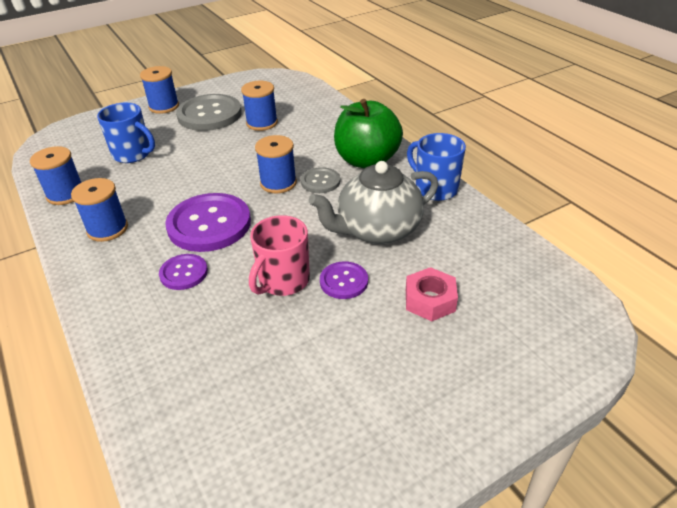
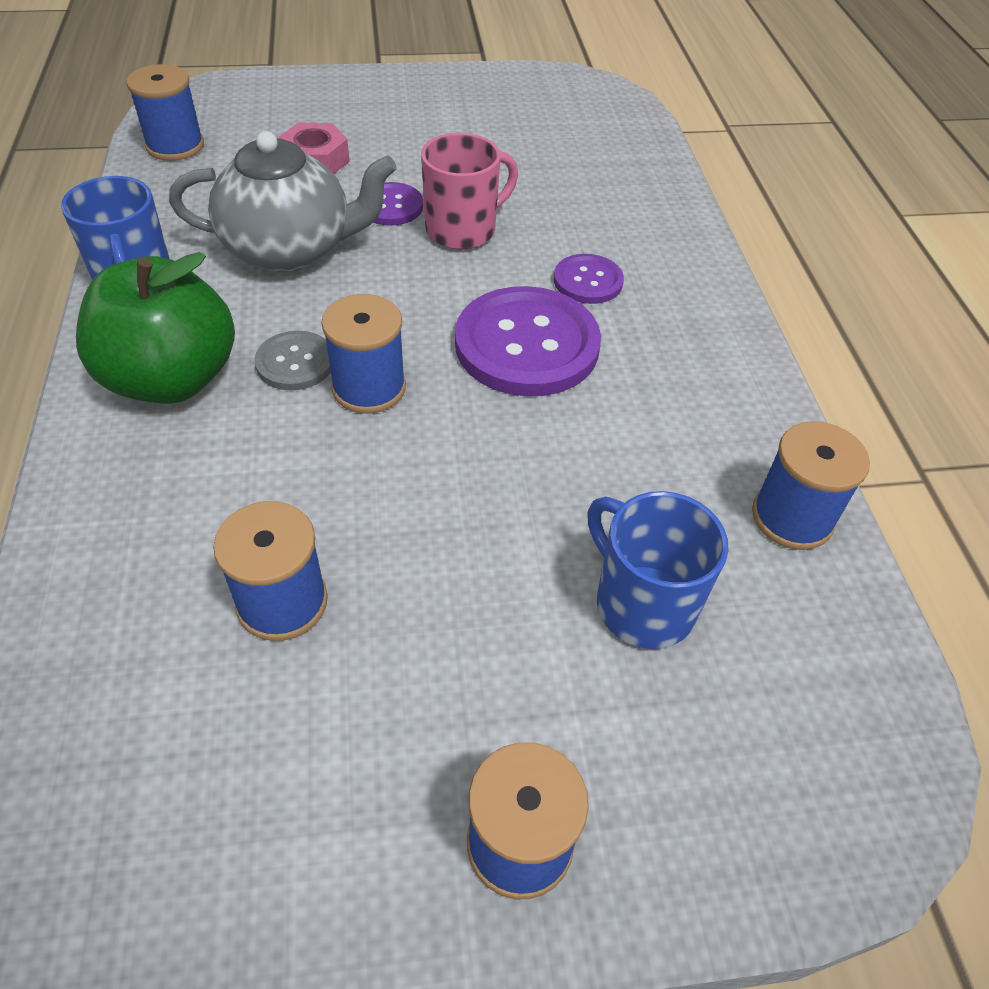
camera: 160 degrees left, 10 degrees up
blue spool [71,178,128,242] -> blue spool moved to [126,64,204,161]
grey button [176,94,242,131] -> none

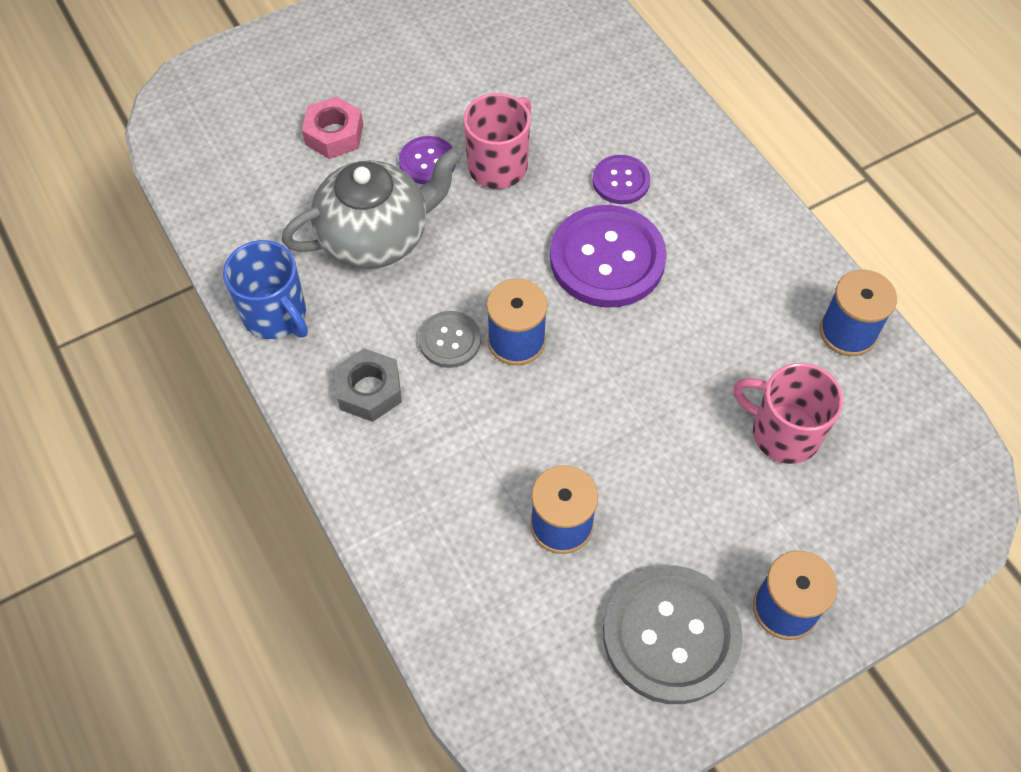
camera: 20 degrees left, 10 degrees up
green apple [76,252,235,404] -> grey nut [335,348,402,422]
blue spool [126,64,204,161] -> none
blue mug [587,491,728,649] -> pink mug [733,363,843,464]
none -> grey button [603,565,743,704]

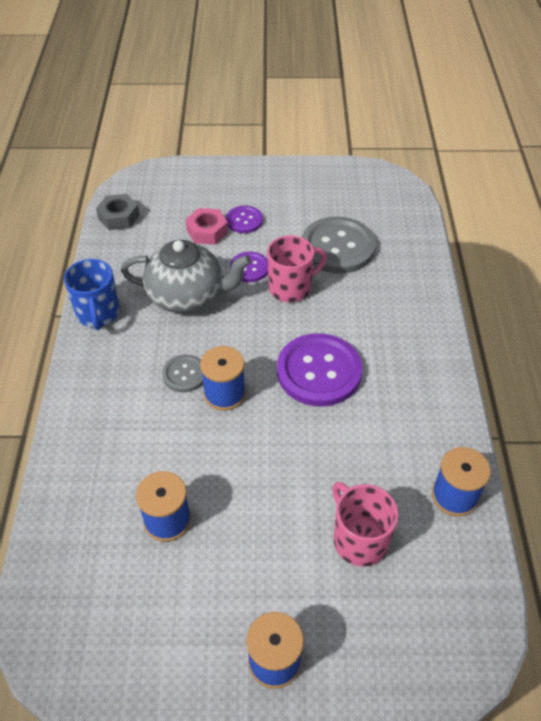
camera: 30 degrees right, 10 degrees down
grey nut [335,348,402,422] -> grey nut moved to [96,194,140,230]
purple button [592,155,650,204] -> purple button moved to [226,206,263,233]
grey button [603,565,743,704] -> grey button moved to [302,216,376,273]

